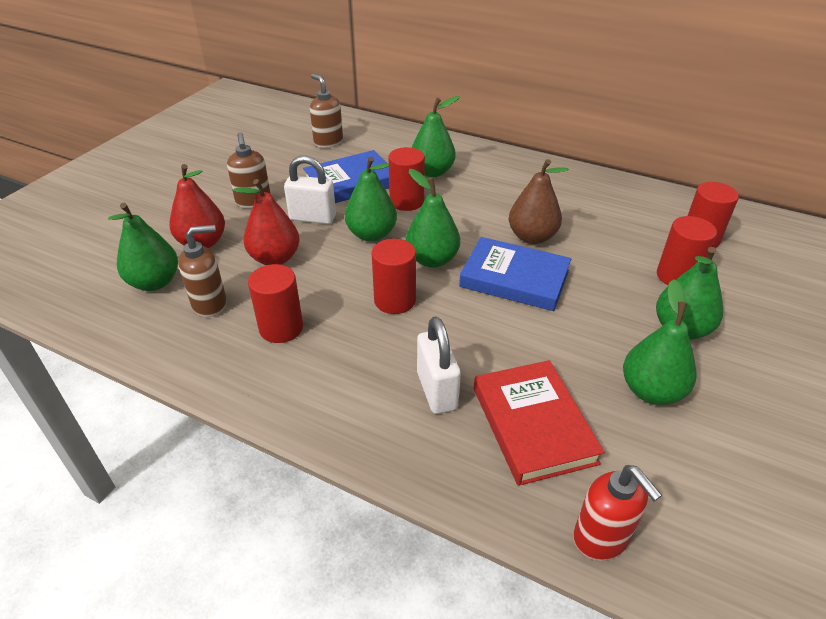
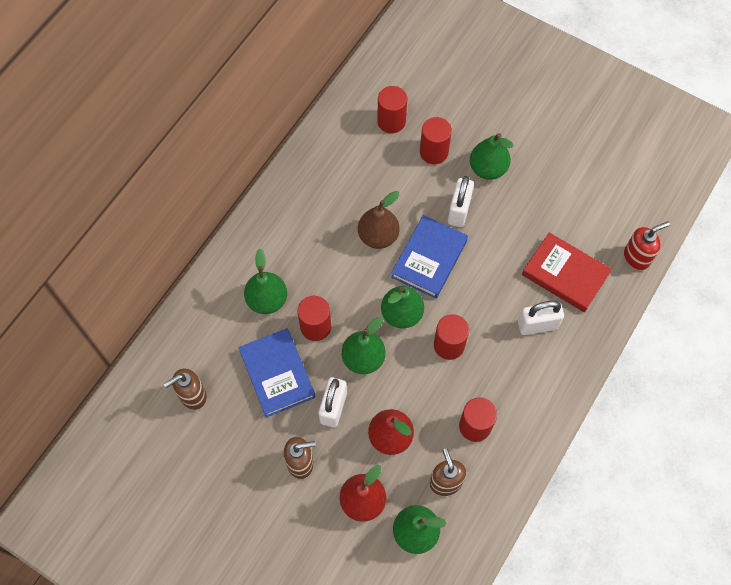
camera: 85 degrees left, 25 degrees up
red book [474,360,605,486] -> red book turned 45 degrees clockwise [522,232,612,312]
green pear [623,279,696,405] -> none
none -> white padlock [448,176,474,227]

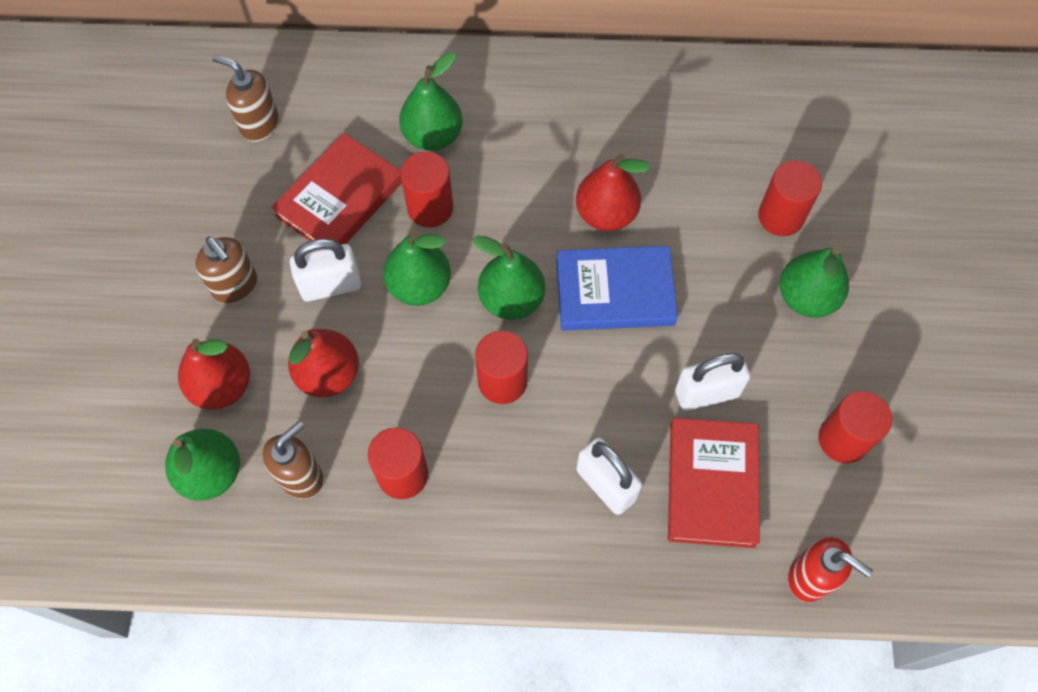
camera: 60 degrees right, 0 degrees up
blue book [238,328,316,418] -> red book [271,133,402,245]
brown pear [358,191,400,249] -> red pear [576,154,650,231]
red cylinder [377,86,407,134] -> red cylinder moved to [818,391,892,463]
white padlock [448,176,474,227] -> white padlock moved to [675,353,750,411]

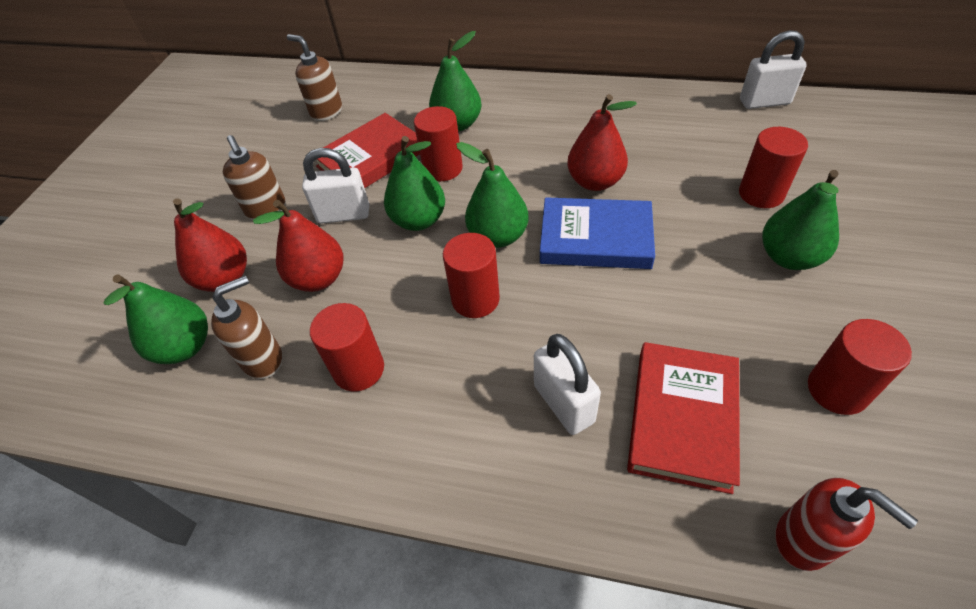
camera: 15 degrees right, 15 degrees down
white padlock [675,353,750,411] -> white padlock moved to [740,30,807,109]

